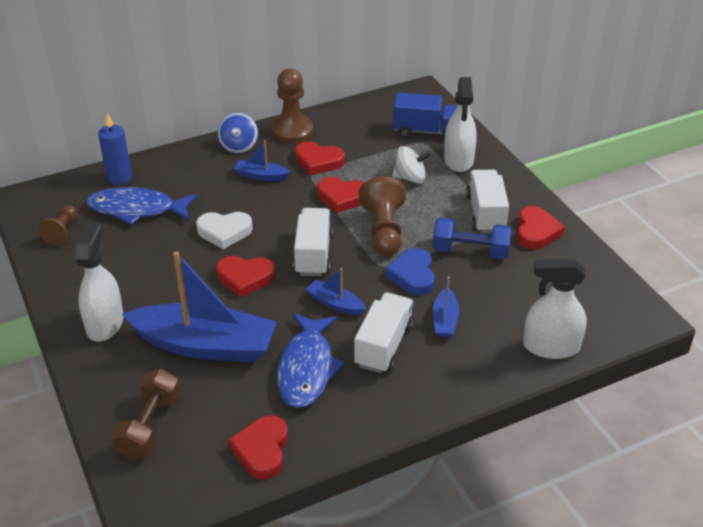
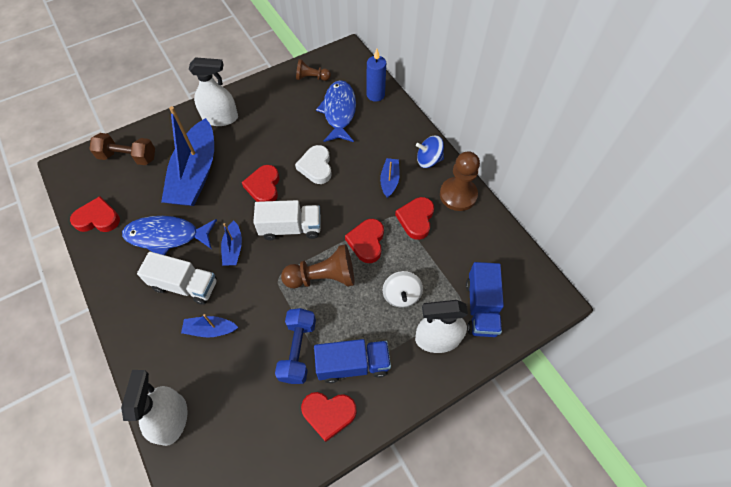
camera: 85 degrees right, 20 degrees up
blue boat [306,268,366,315] -> blue boat turned 150 degrees clockwise [221,220,242,266]
blue heart [385,248,435,296] -> none
white truck [466,170,509,233] -> blue truck [314,339,391,383]

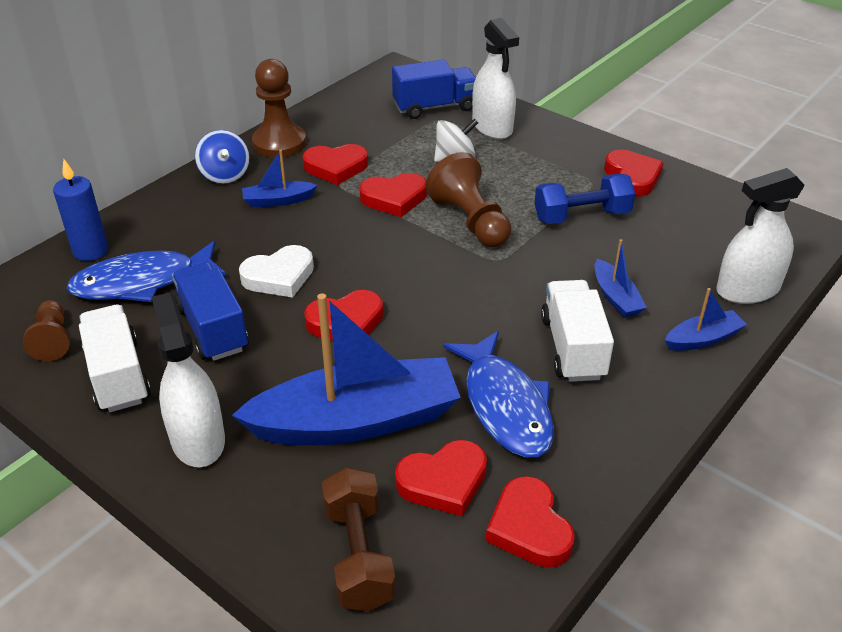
camera: 110 degrees left, 20 degrees down
blue boat [221,220,242,266] -> blue boat moved to [665,288,747,351]
white truck [253,200,321,240] -> white truck moved to [79,304,151,412]
blue truck [314,339,391,383] -> blue truck moved to [172,262,249,361]
none -> red heart [395,440,487,517]

